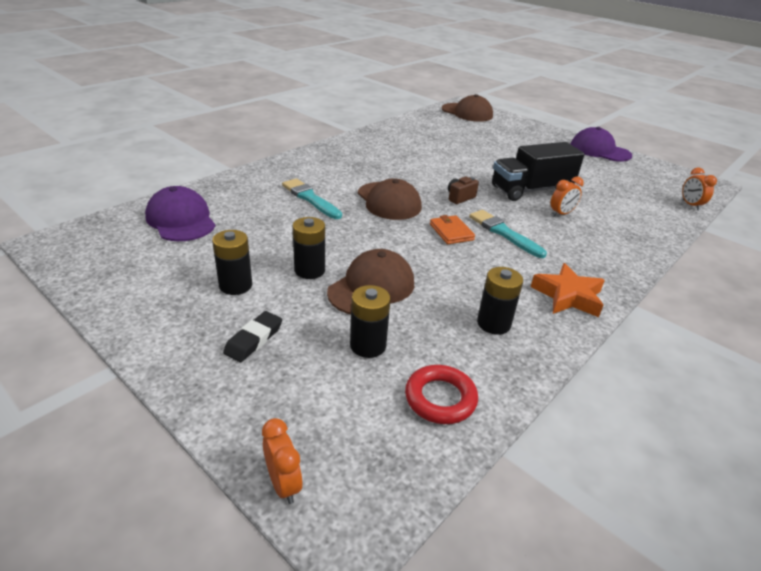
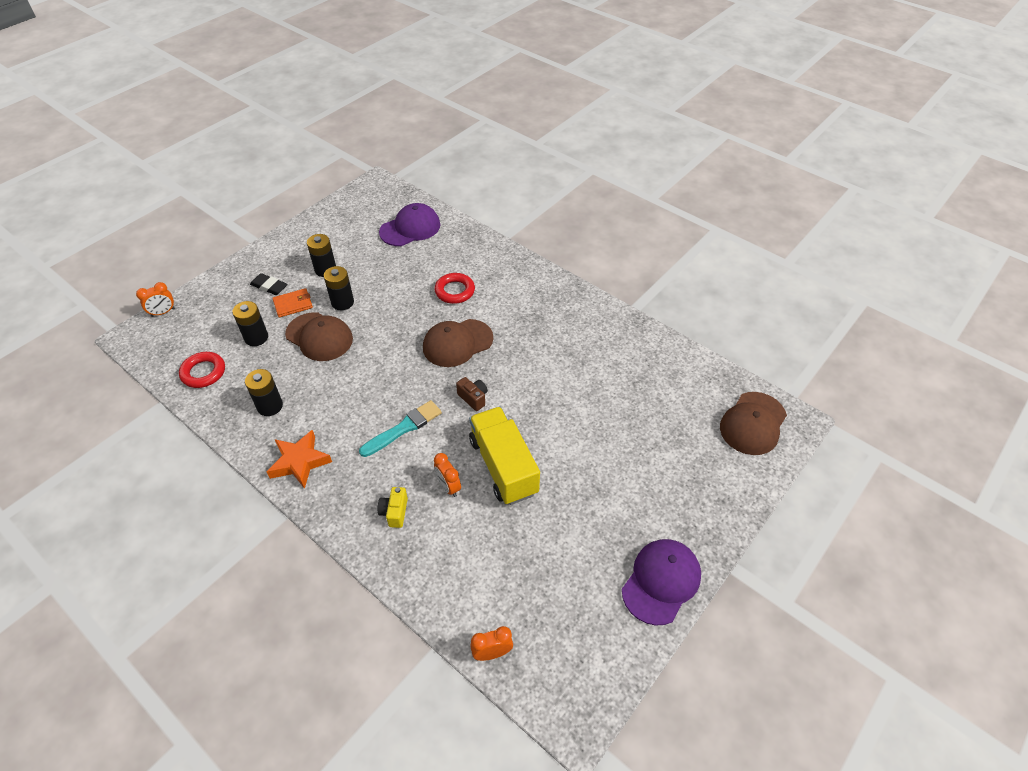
camera: 90 degrees right, 15 degrees up
turquoise brush [282,178,342,219] -> red ring [434,273,475,304]
orange wallet [430,215,475,244] -> orange wallet moved to [272,288,313,318]
black truck [492,142,585,201] -> yellow truck [469,407,540,505]
none -> yellow camera [378,487,408,528]

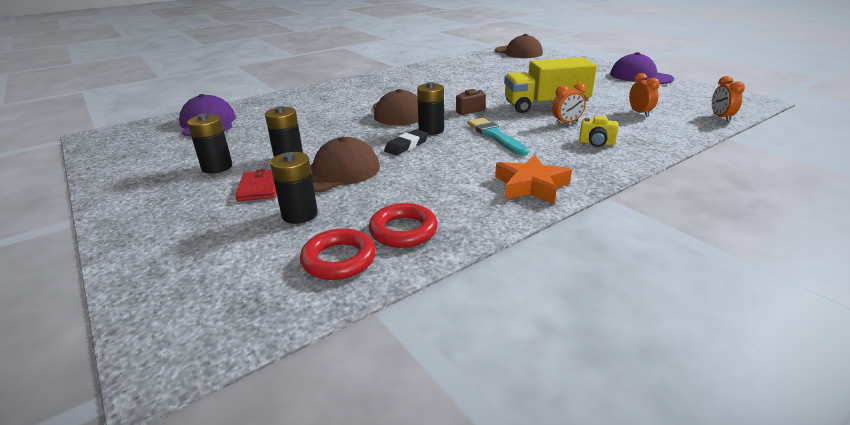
camera: 75 degrees left, 20 degrees down
orange clock [136,282,175,317] -> orange clock moved to [629,73,660,117]
black battery [245,369,283,416] -> black battery moved to [417,82,444,135]
black eraser [250,273,287,295] -> black eraser moved to [384,129,429,155]
orange wallet [272,288,313,318] -> red wallet [235,169,276,202]
red ring [434,273,475,304] -> red ring moved to [369,203,438,248]

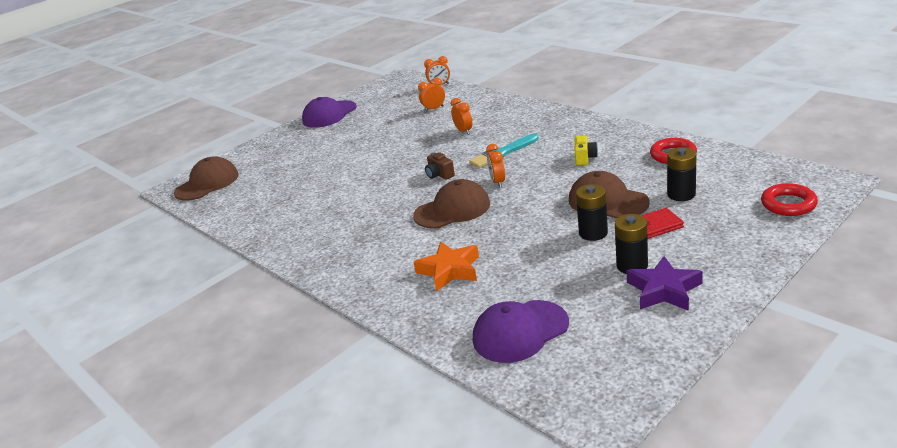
camera: 95 degrees left, 0 degrees up
red ring [300,228,376,280] -> red ring moved to [761,183,818,216]
black eraser [384,129,429,155] -> none
black battery [417,82,444,135] -> orange clock [486,144,505,188]
orange star [495,155,572,204] -> orange star moved to [414,242,479,292]
yellow truck [504,57,597,113] -> none
yellow camera [579,116,618,147] -> yellow camera moved to [575,135,598,165]
none -> purple star [627,256,703,311]

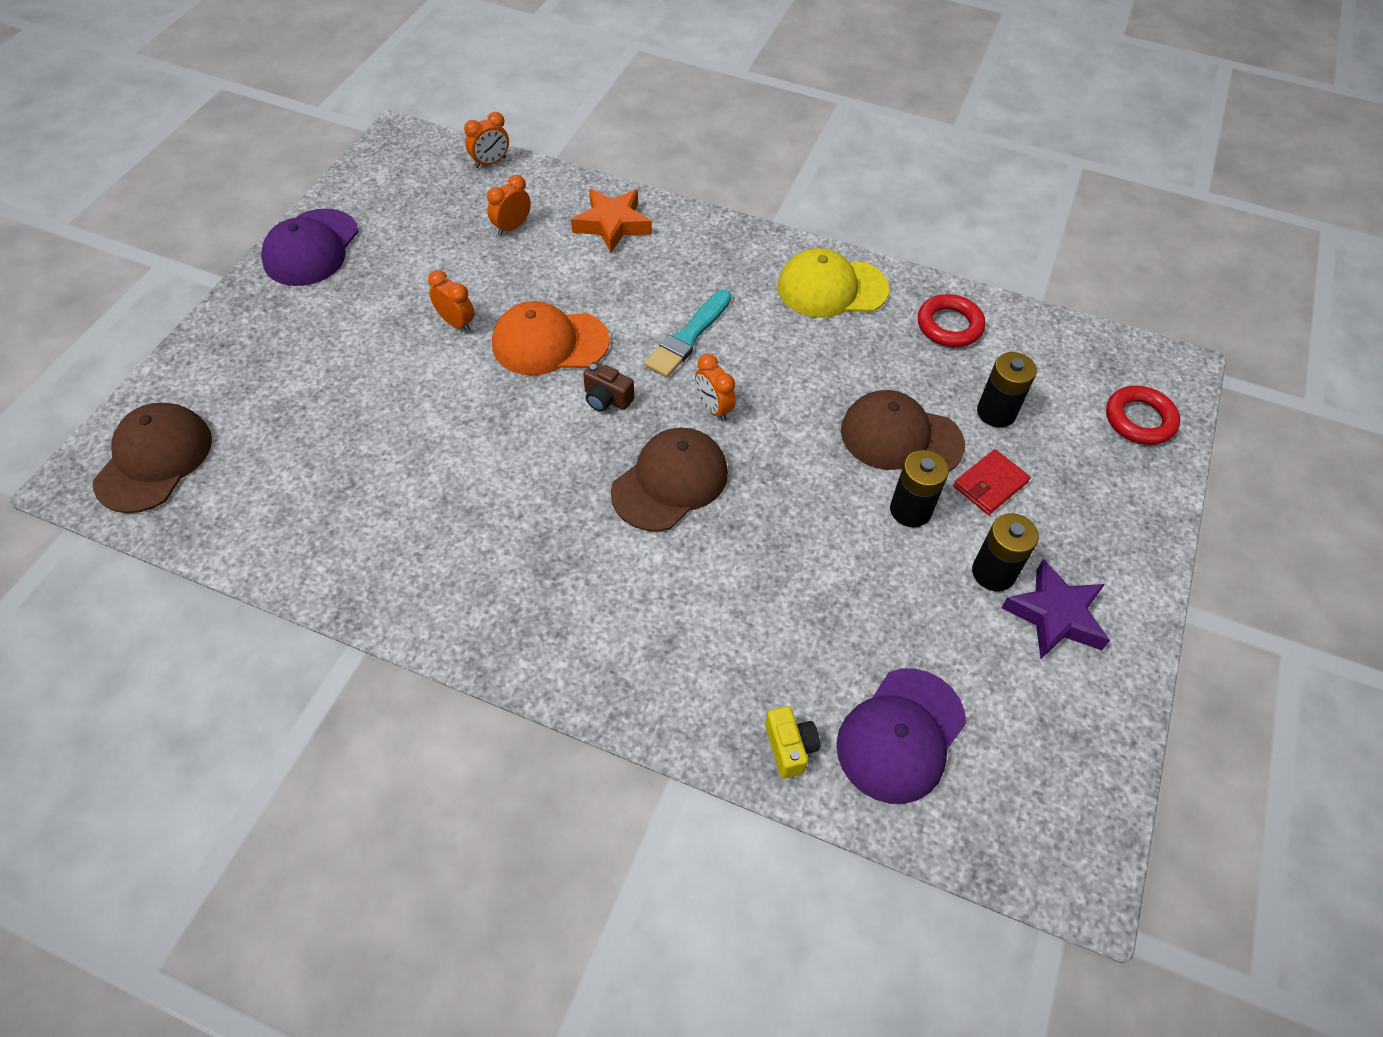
camera: 30 degrees left, 25 degrees up
orange star [414,242,479,292] -> orange star moved to [571,189,652,253]
orange clock [451,98,472,135] -> orange clock moved to [428,270,475,332]
yellow camera [575,135,598,165] -> yellow camera moved to [765,706,820,779]
none -> orange cap [492,301,610,375]
none -> yellow cap [778,248,889,318]

